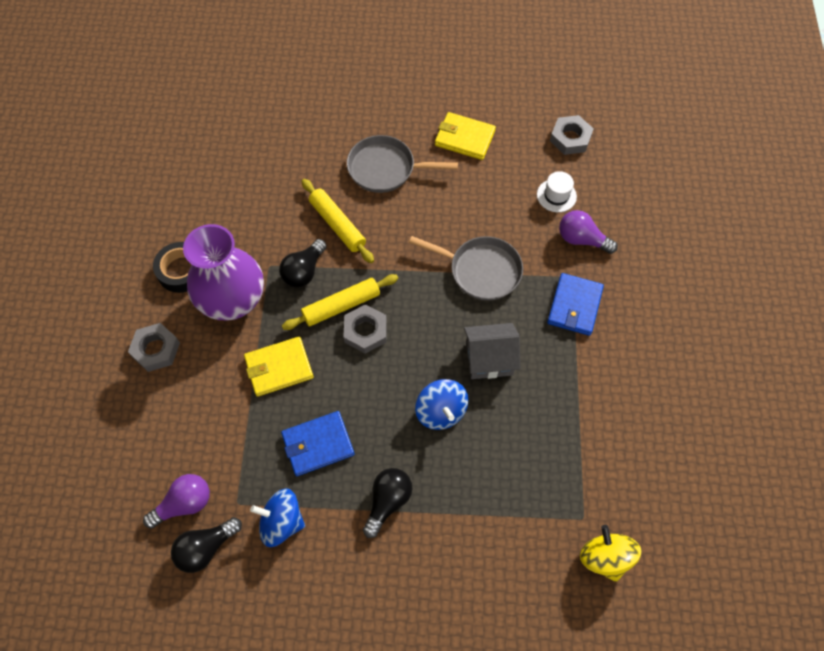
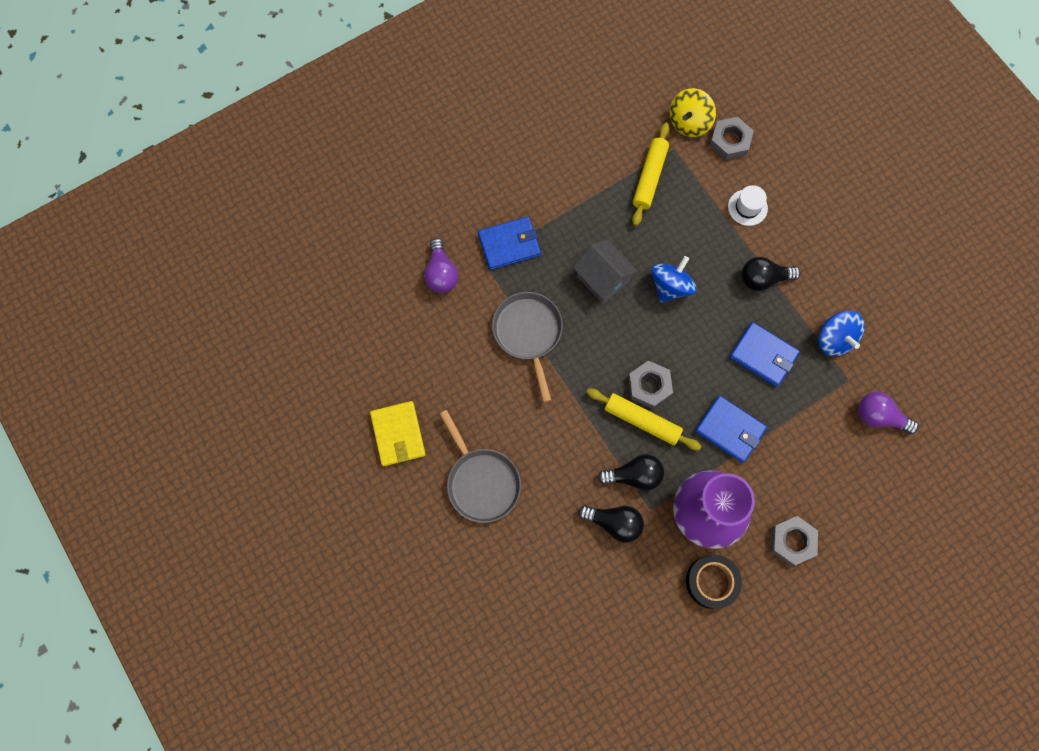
camera: 125 degrees left, 10 degrees up
black light bulb [171,517,242,573] -> black light bulb moved to [578,505,644,543]
yellow wallet [244,337,313,397] -> blue wallet [695,396,767,463]
yellow rolling pin [301,179,374,263] -> yellow rolling pin moved to [632,123,670,226]
white hat [537,171,577,212] -> white hat moved to [728,185,768,226]
grey nut [550,115,594,155] -> grey nut moved to [710,117,754,160]

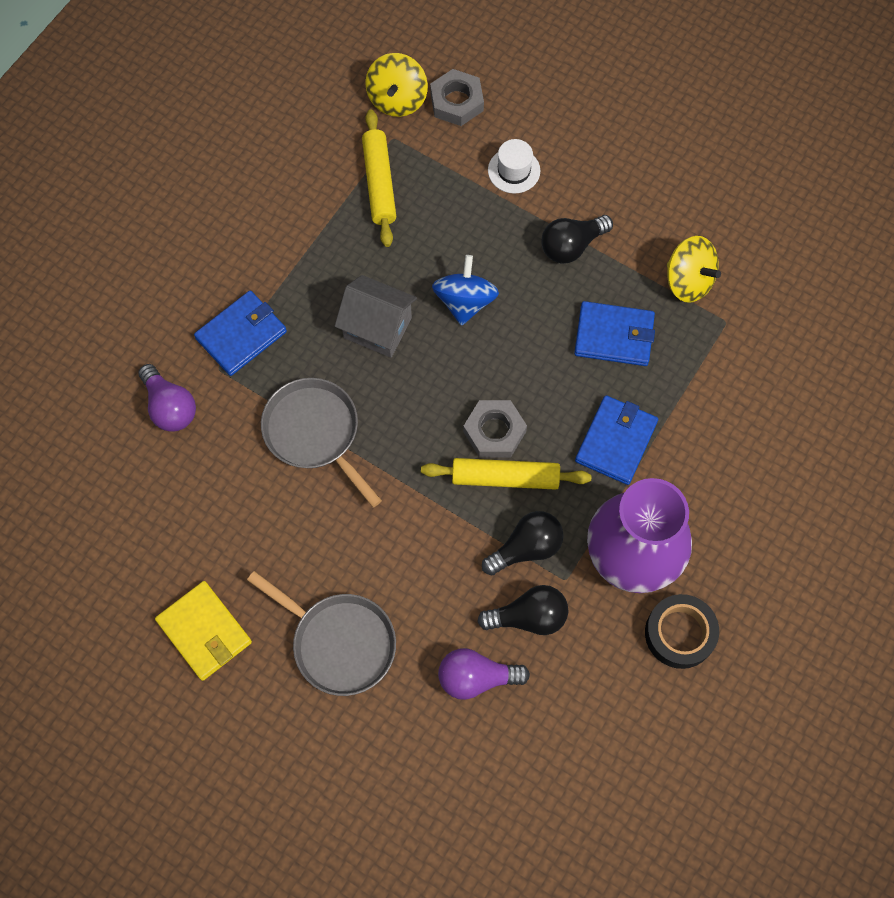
camera: 25 degrees left, 5 degrees down
blue wallet [695,396,767,463] -> blue wallet turned 75 degrees counterclockwise [575,395,658,485]
grey nut [771,516,818,566] -> none
blue spinning top [819,311,865,356] -> yellow spinning top [667,236,721,303]
purple light bulb [858,392,919,434] -> purple light bulb moved to [438,648,530,700]

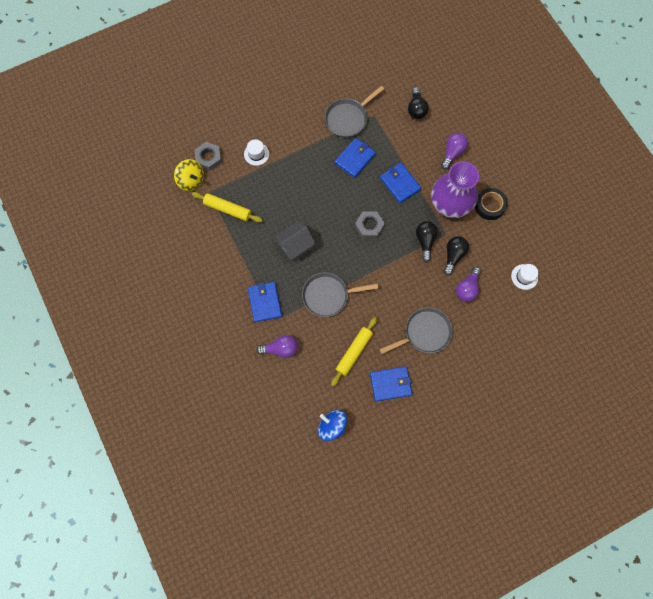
camera: 60 degrees left, 5 degrees up
yellow wallet [155,581,252,681] -> blue wallet [370,366,412,401]
yellow rolling pin [421,458,591,490] -> yellow rolling pin moved to [331,317,377,387]
blue spinning top [432,255,499,326] -> blue spinning top moved to [318,410,347,441]
black light bulb [541,215,613,263] -> black light bulb moved to [408,87,429,119]
yellow spinning top [667,236,721,303] -> grey pan [325,86,384,138]
none -> purple light bulb [441,133,468,169]
none -> white hat [511,264,538,290]

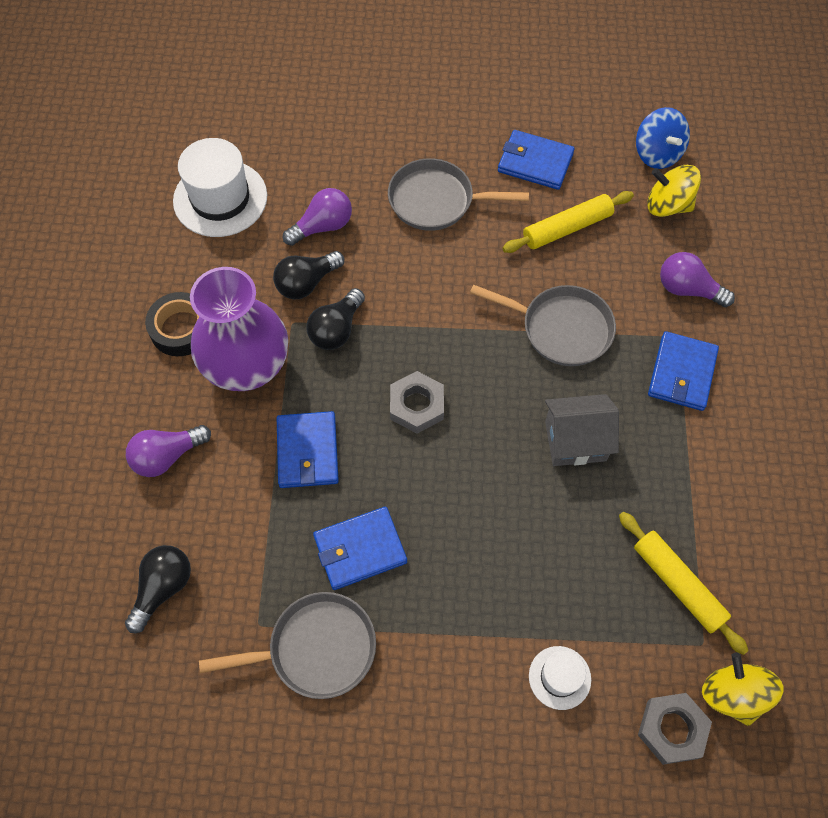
camera: 150 degrees left, 10 degrees down
white hat [511,264,538,290] -> white hat [173,138,267,237], size x1.90
none -> yellow spinning top [647,165,701,217]

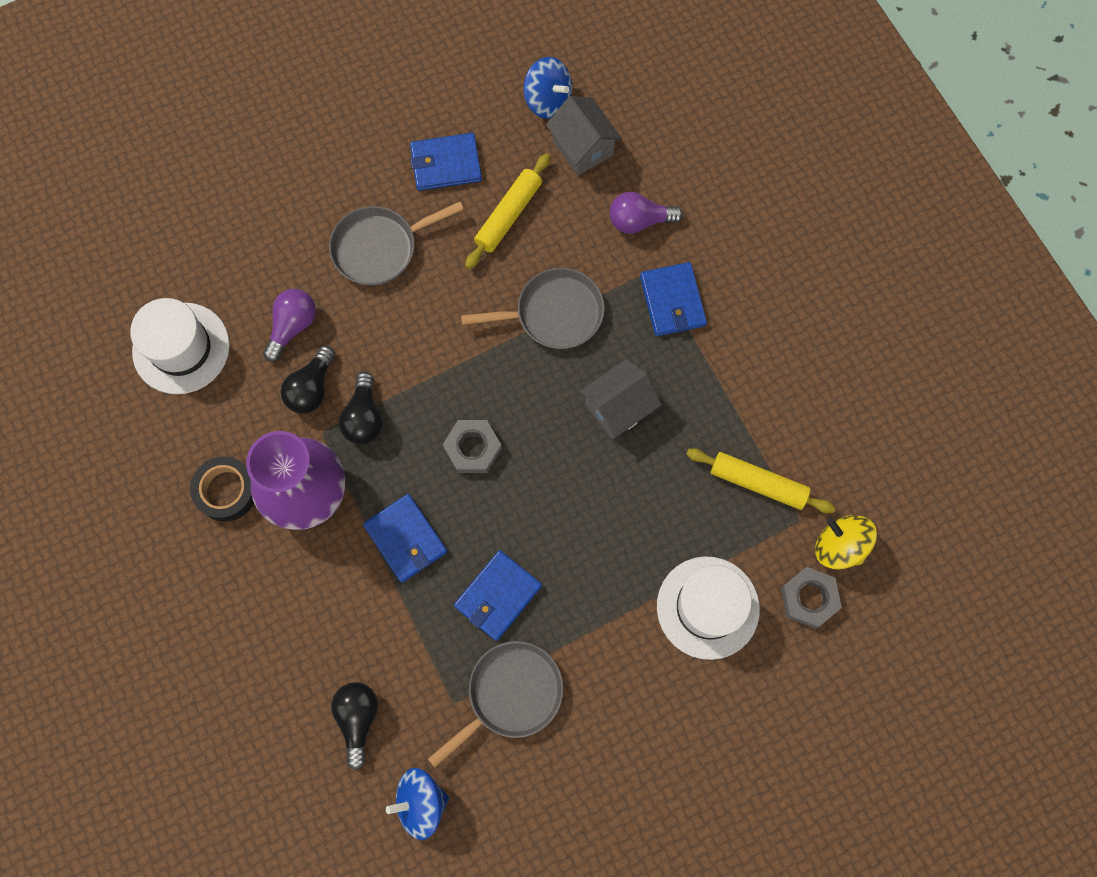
camera: 30 degrees left, 10 degrees up
purple light bulb [126,425,211,477] -> none
white hat [529,646,591,710] -> white hat [657,556,760,660], size x1.90
yellow spinning top [647,165,701,217] -> grey house [546,96,622,176]
none -> blue spinning top [386,768,449,840]

